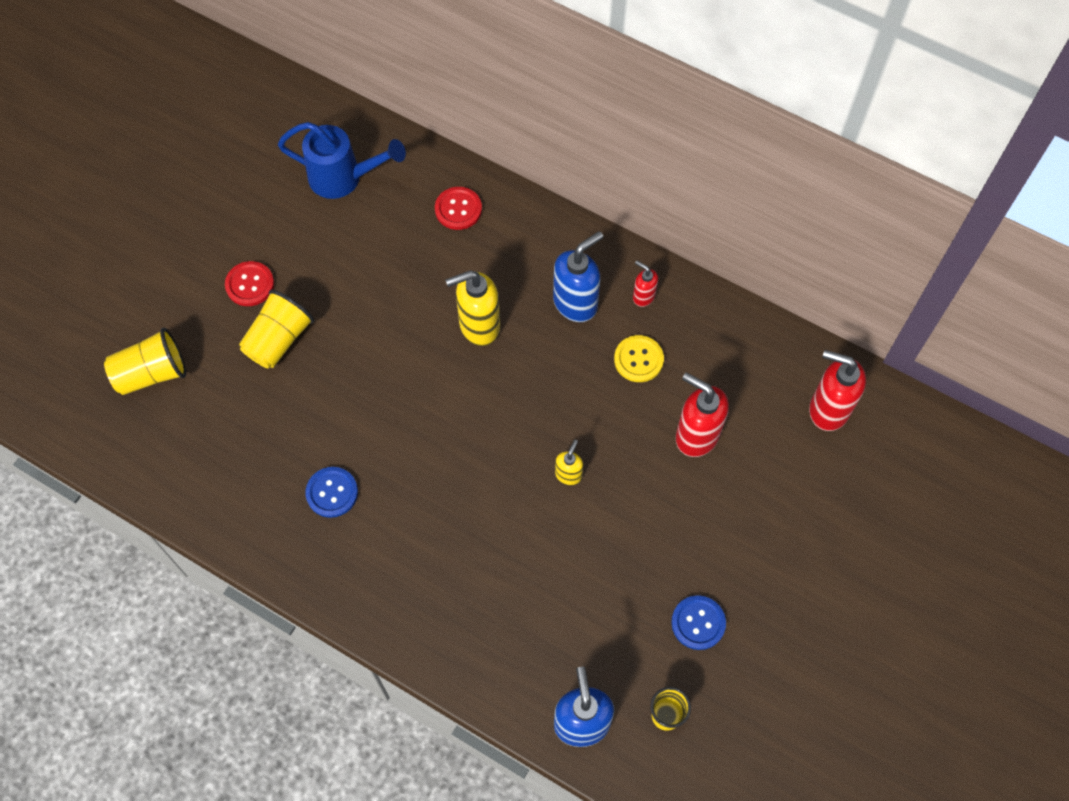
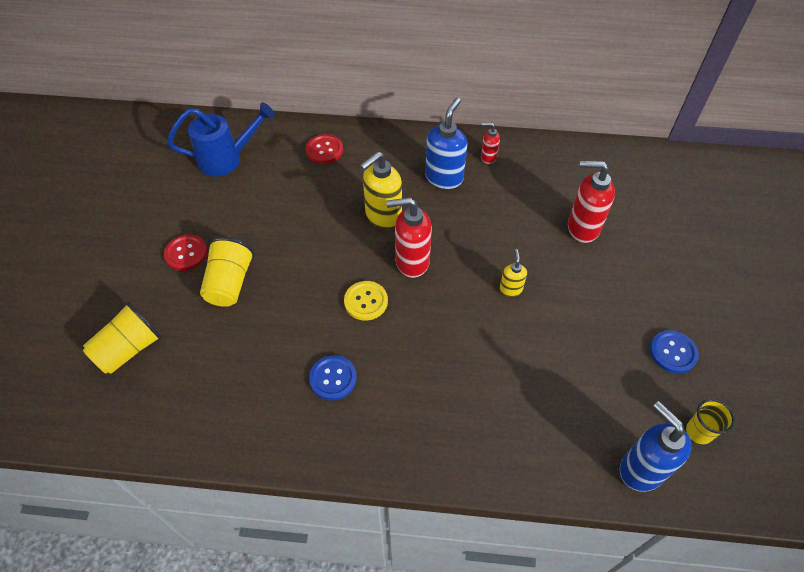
camera: 25 degrees left, 10 degrees down
yellow button [614,335,664,382] -> yellow button moved to [344,281,388,321]
red soap dispenser [809,350,866,431] -> red soap dispenser moved to [386,197,432,278]

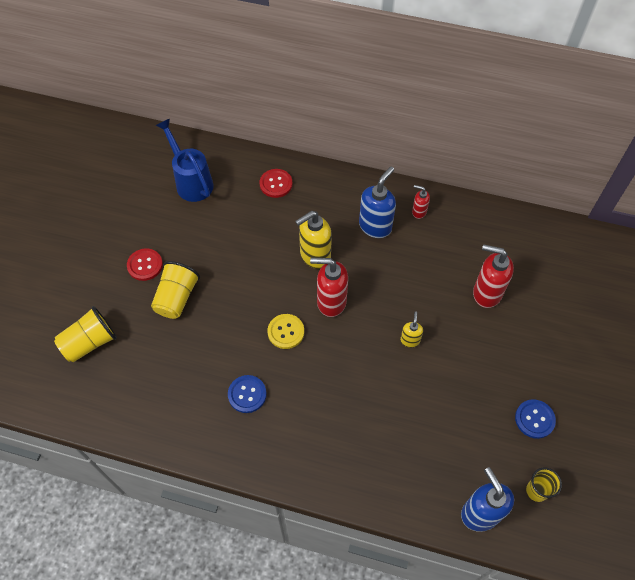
camera: 10 degrees right, 5 degrees up
blue watering can [167,102,275,177] -> blue watering can turned 120 degrees counterclockwise [156,119,213,202]

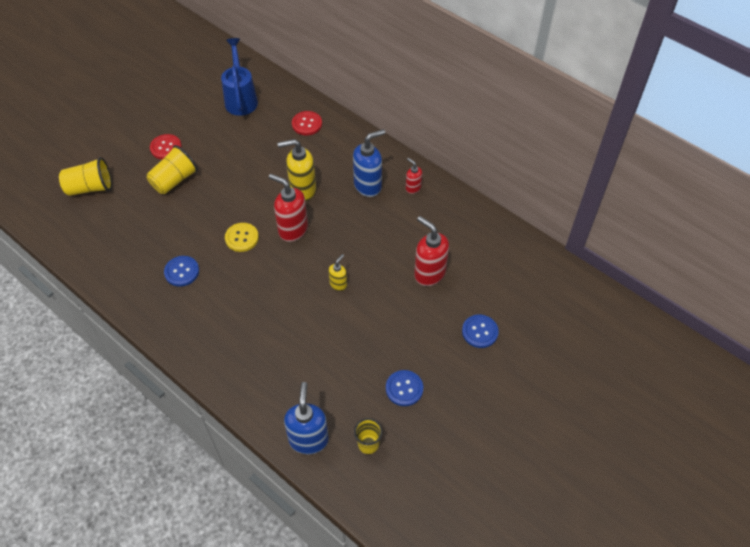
camera: 25 degrees right, 5 degrees down
none -> blue button [462,315,499,348]

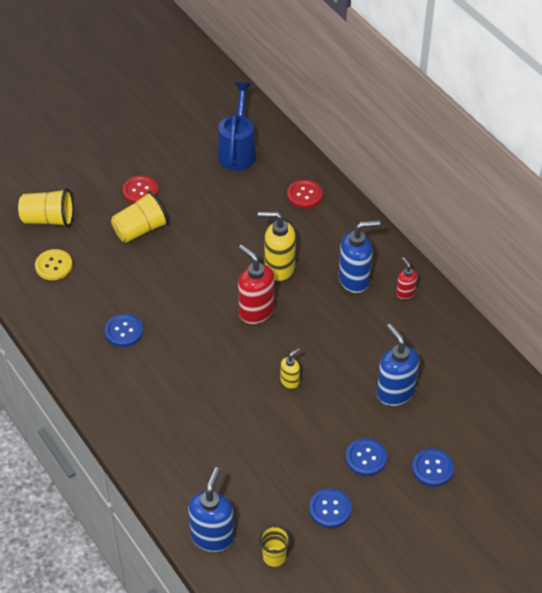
camera: 15 degrees right, 5 degrees down
yellow button [225,223,259,252] -> yellow button moved to [35,249,73,280]
red soap dispenser [414,216,449,286] -> blue soap dispenser [377,324,419,406]
none -> blue button [346,438,387,476]

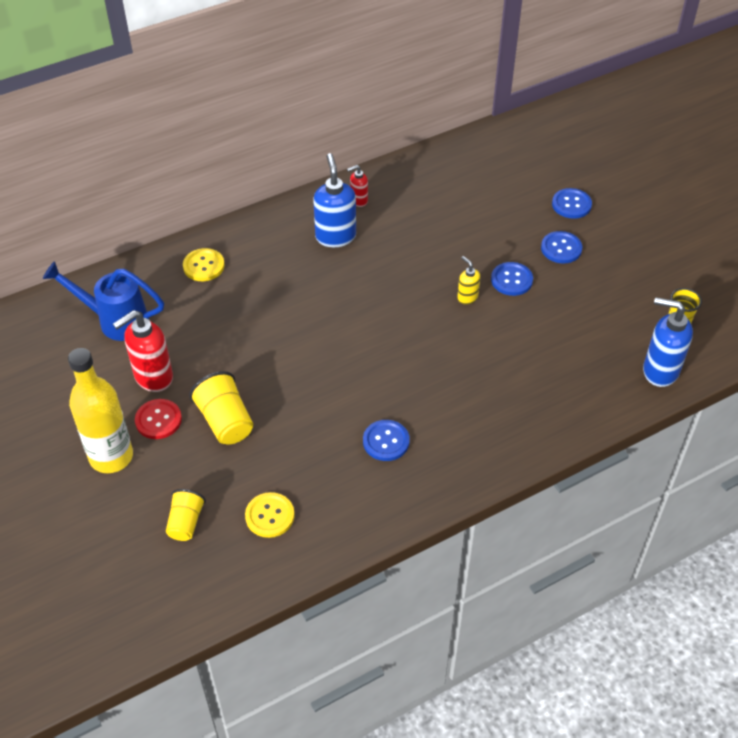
camera: 85 degrees left, 0 degrees up
yellow cup [18,188,74,227] -> yellow cup [166,489,206,541], size x0.66
red soap dispenser [238,244,275,324] -> red soap dispenser moved to [113,310,173,392]
yellow soap dispenser [258,211,296,283] -> none
red button [287,180,323,208] -> yellow button [183,248,225,281]
blue button [309,488,352,528] -> blue button moved to [491,262,533,296]
blue soap dispenser [377,324,419,406] -> none
none -> yellow bottle [68,348,133,473]

